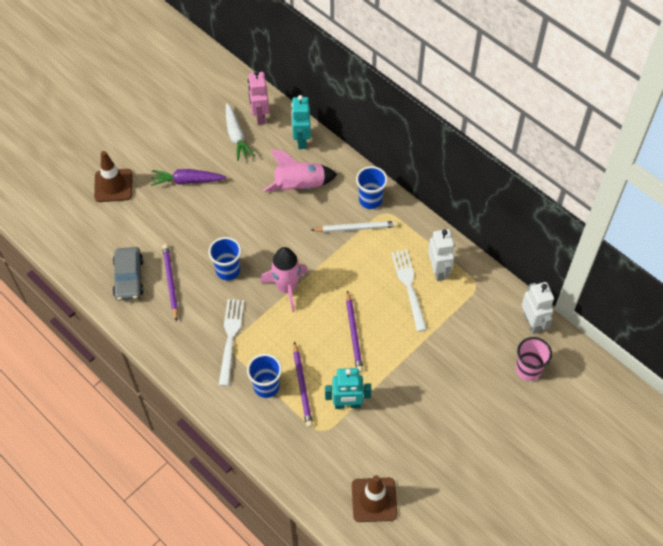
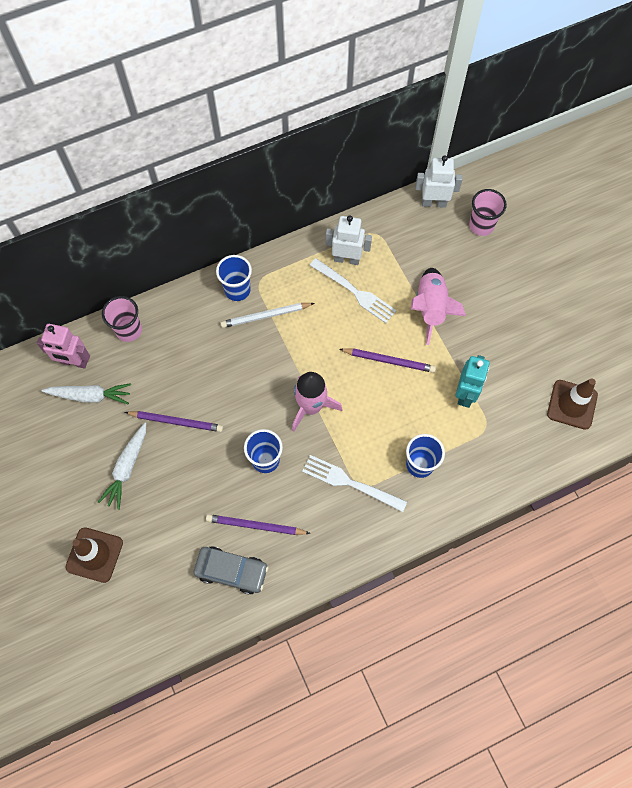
camera: 70 degrees left, 10 degrees up
purple carrot [151,169,226,186] -> white carrot [98,423,146,510]
pink rocket [263,149,337,192] -> pink rocket moved to [411,268,466,345]
turquoise robot [291,95,311,149] -> pink cup [102,296,142,342]
purple pencil [293,342,313,427] -> purple pencil moved to [124,411,223,432]
white pencil [311,221,397,232] -> white pencil turned 120 degrees counterclockwise [220,303,314,328]
white fork [391,250,427,332] -> white fork turned 150 degrees counterclockwise [309,258,397,323]

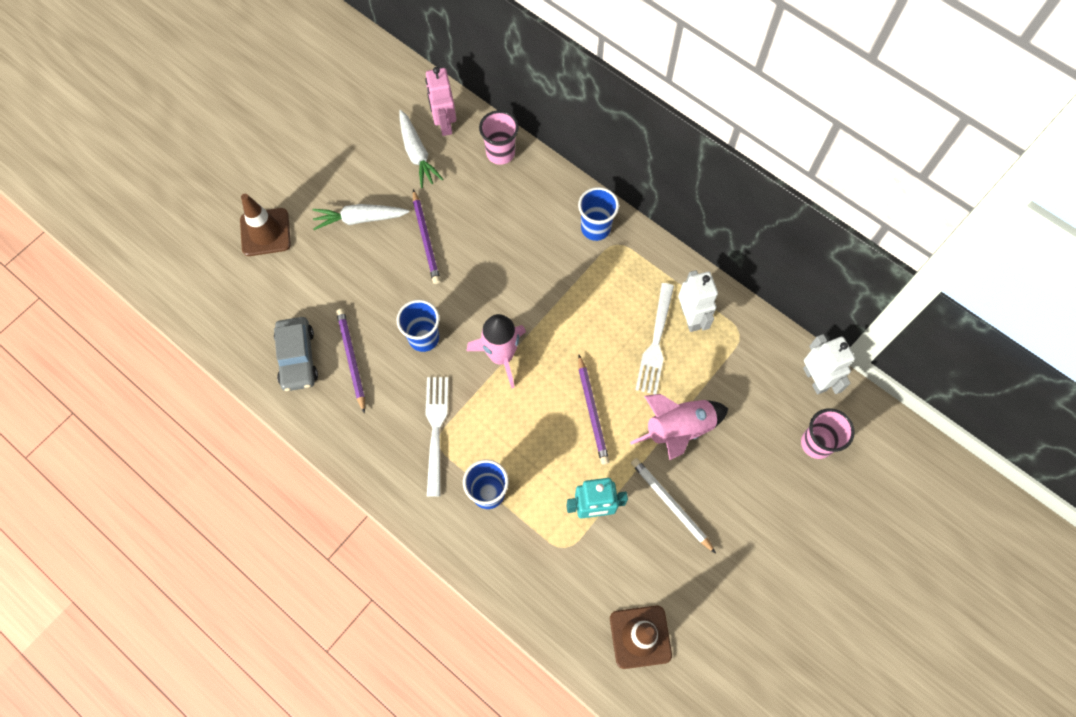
camera: 65 degrees right, 0 degrees up
white pencil [220,303,314,328] -> white pencil moved to [631,458,716,554]

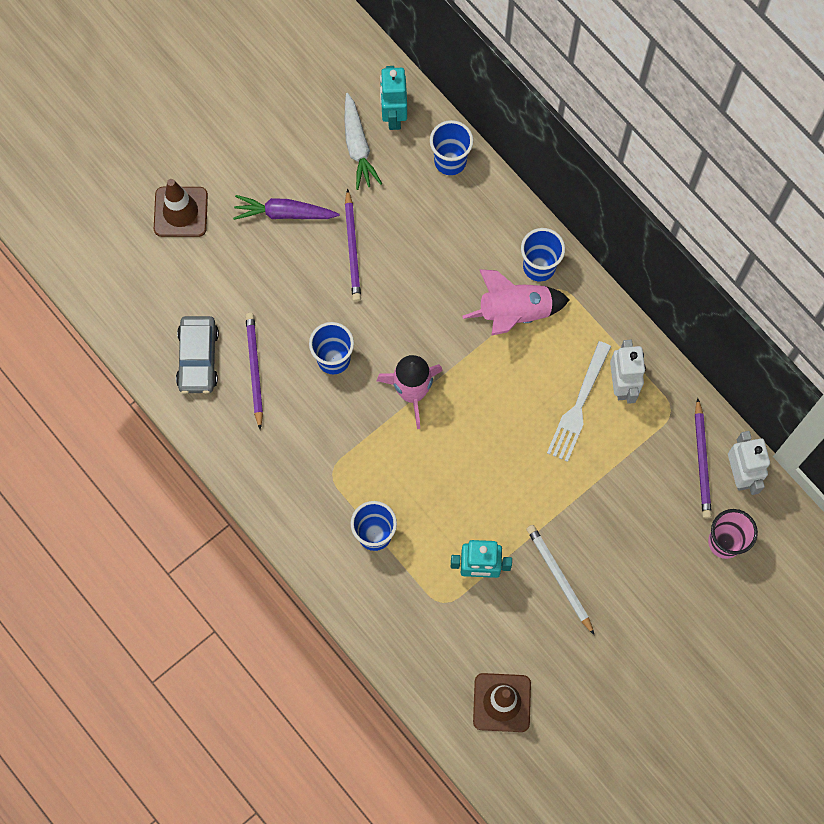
camera: 10 degrees right, 5 degrees up
white carrot [312,204,409,230] -> purple carrot [233,195,339,220]
pink robot [425,67,456,136] -> turquoise robot [380,66,407,130]
white fork [425,377,448,497] -> none
pink cup [479,110,519,165] -> blue cup [430,120,473,175]
purple pencil [578,355,609,465] -> purple pencil moved to [695,398,712,519]
pink rocket [630,394,728,460] -> pink rocket moved to [462,269,570,336]

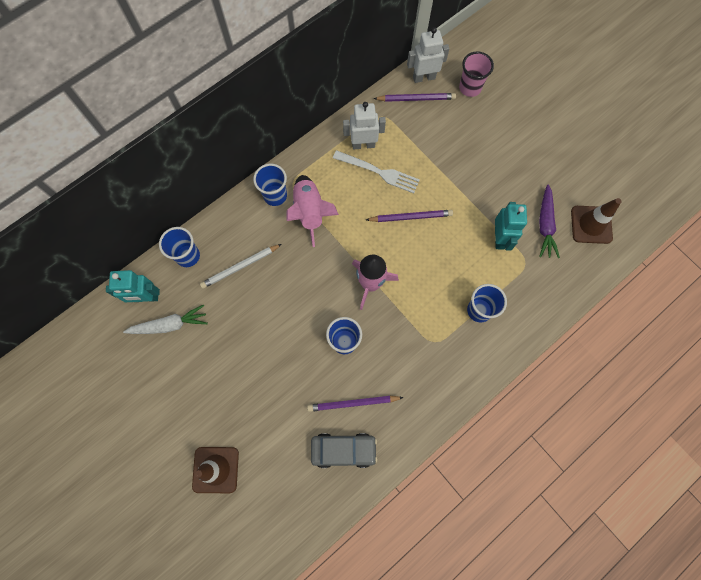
camera: 90 degrees left, 0 degrees up
purple carrot [233,195,339,220] -> purple carrot moved to [539,185,560,258]
purple pencil [345,189,361,302] -> purple pencil moved to [366,210,453,222]
white pencil [527,525,594,635] -> white pencil moved to [200,244,282,289]

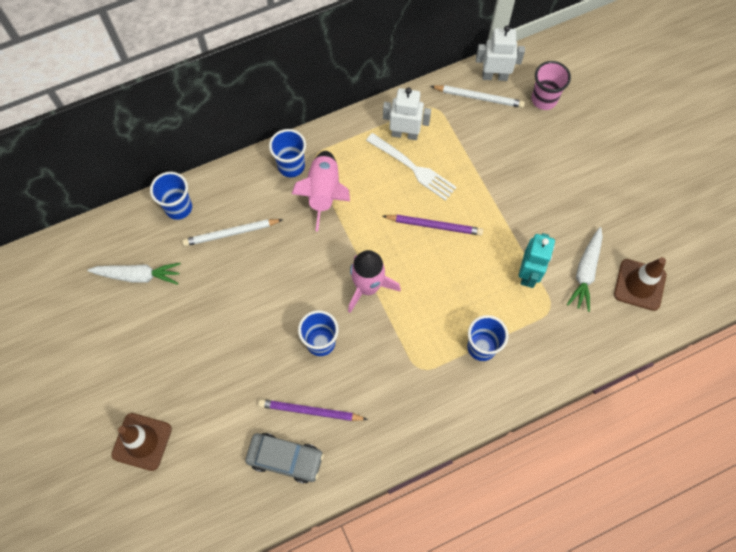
camera: 15 degrees right, 5 degrees down
turquoise robot [106,270,160,302] -> none
purple pencil [373,93,456,102] -> white pencil [430,85,525,108]
purple carrot [539,185,560,258] -> white carrot [567,227,603,312]

